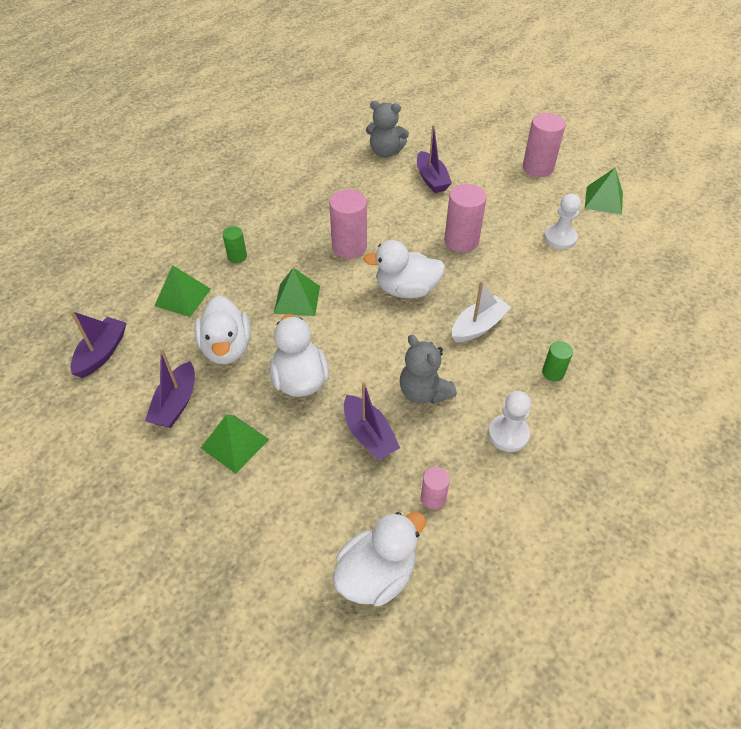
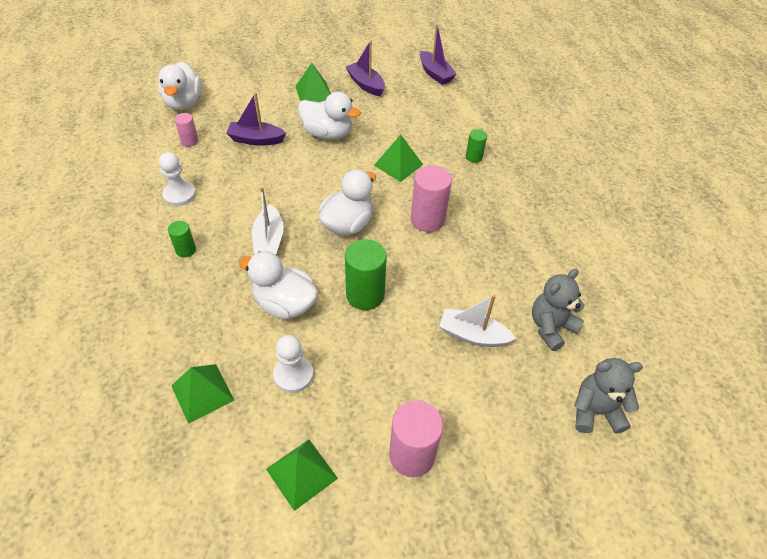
camera: 125 degrees right, 0 degrees up
green pyramid [154,265,211,317] -> green pyramid moved to [171,364,235,424]
white duck [194,296,251,364] -> white duck moved to [239,251,318,319]
grey teddy bear [400,335,457,404] -> grey teddy bear moved to [574,358,643,434]
purple boat [417,125,452,193] -> white boat [439,295,516,347]
pink cylinder [444,184,487,253] -> green cylinder [345,239,387,310]

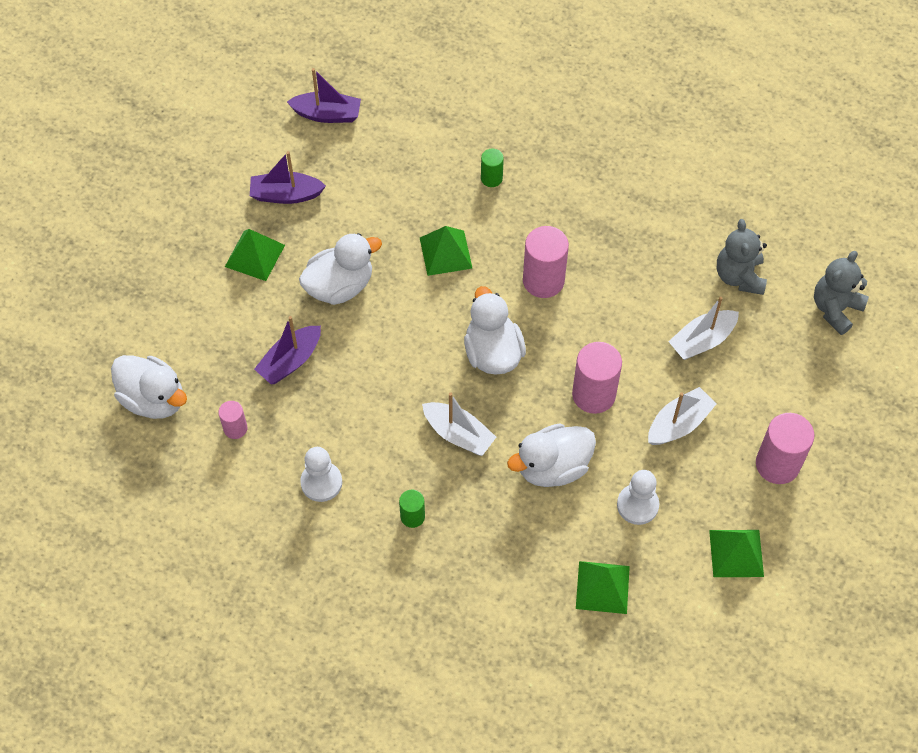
camera: 50 degrees left, 10 degrees up
green cylinder [345,239,387,310] -> pink cylinder [572,342,622,414]
none -> white boat [648,387,716,445]

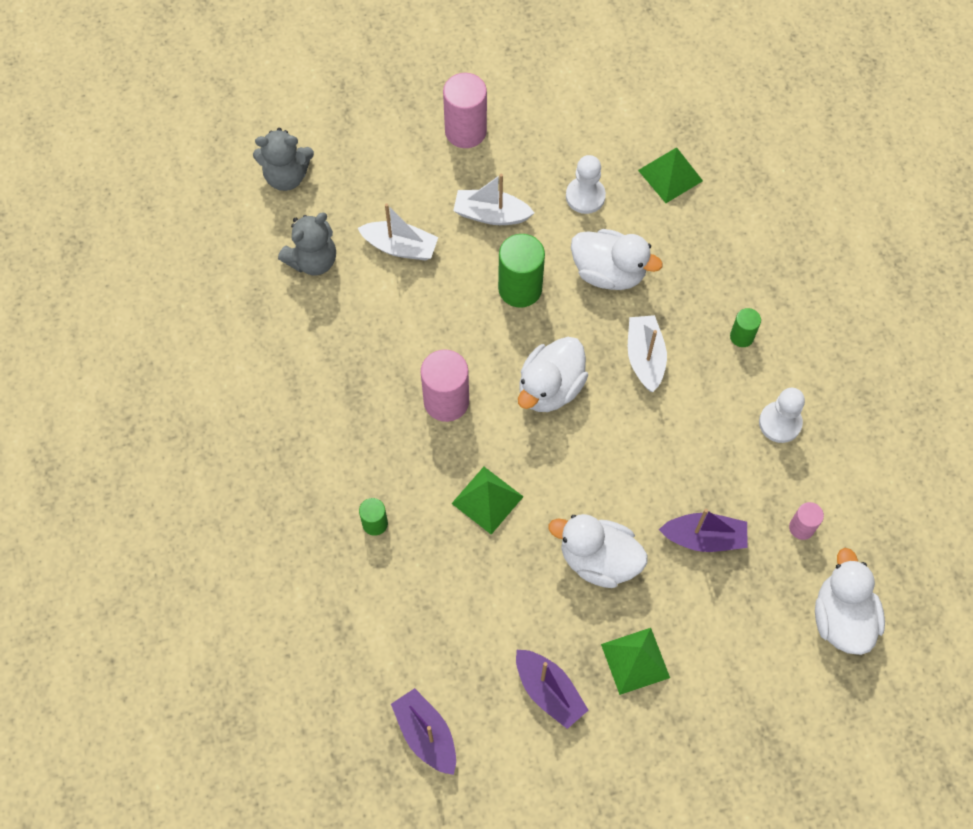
camera: 130 degrees left, 5 degrees up
pink cylinder [572,342,622,414] -> green cylinder [498,234,545,308]
green pyramid [709,530,764,577] -> none

